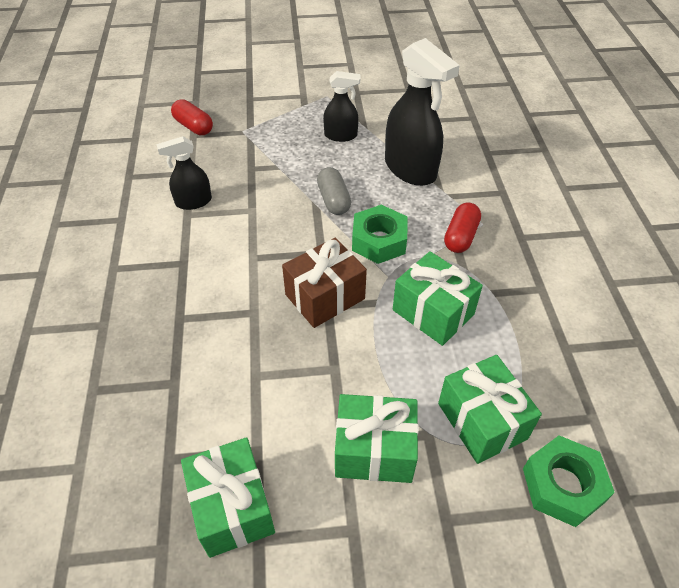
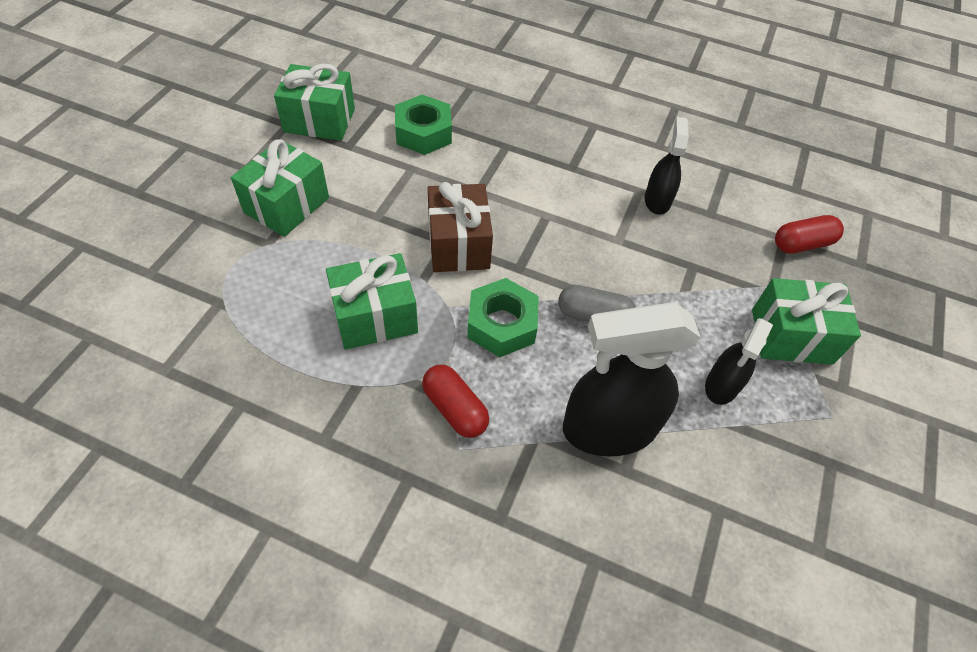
camera: 115 degrees right, 5 degrees up
green gift [438,355,542,464] -> green gift moved to [752,278,861,365]
green nut [523,436,615,527] -> green nut moved to [395,95,452,155]

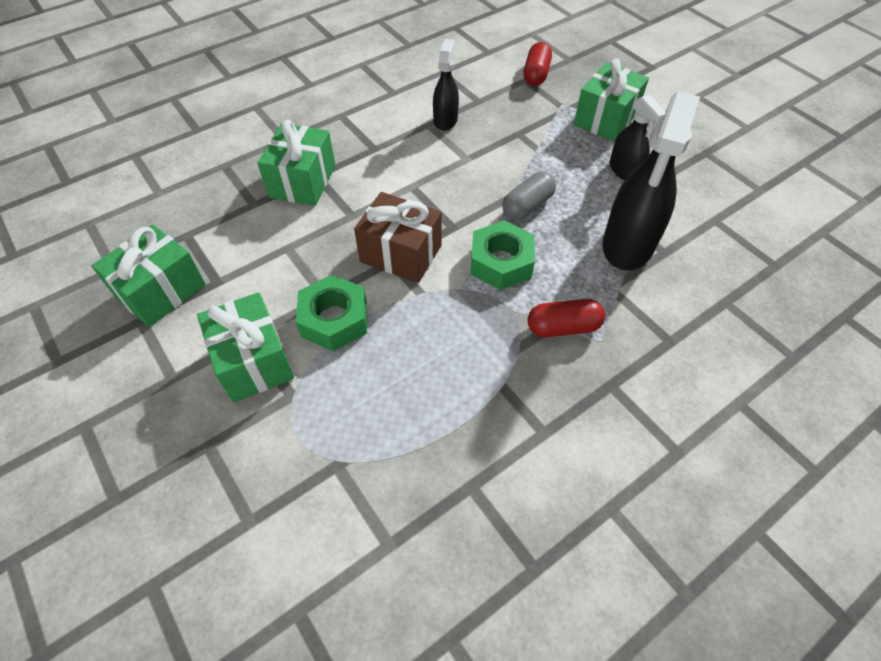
camera: 55 degrees left, 0 degrees up
green gift [326,253,418,350] -> green gift moved to [257,120,336,206]
green nut [395,95,452,155] -> green nut moved to [296,275,367,351]
black spray bottle [645,117,689,215] -> black spray bottle turned 60 degrees clockwise [433,39,459,131]

